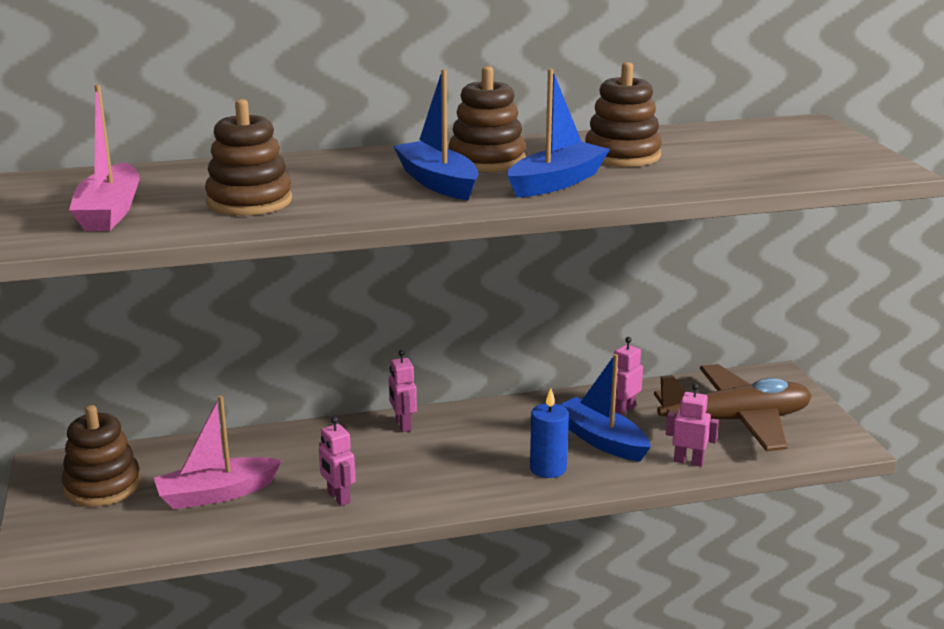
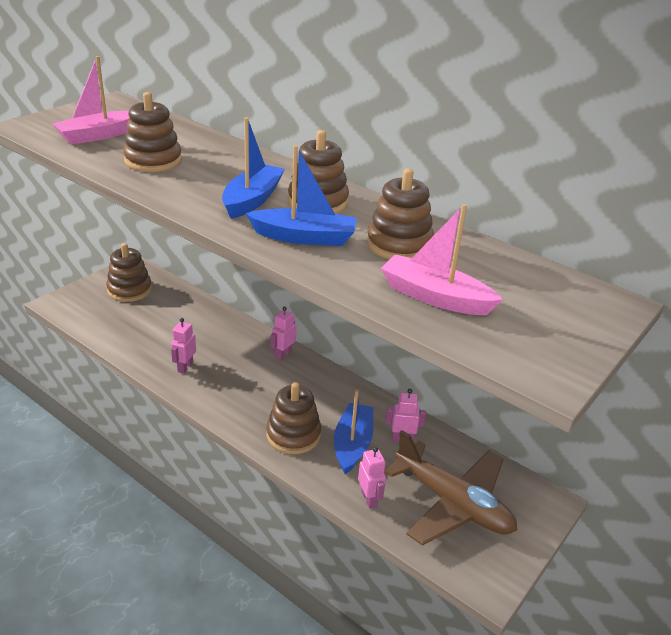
camera: 50 degrees right, 10 degrees up
pink boat [154,395,282,509] -> pink boat moved to [381,204,503,315]
blue candle [530,388,569,478] -> brown stacking toy [266,382,321,454]

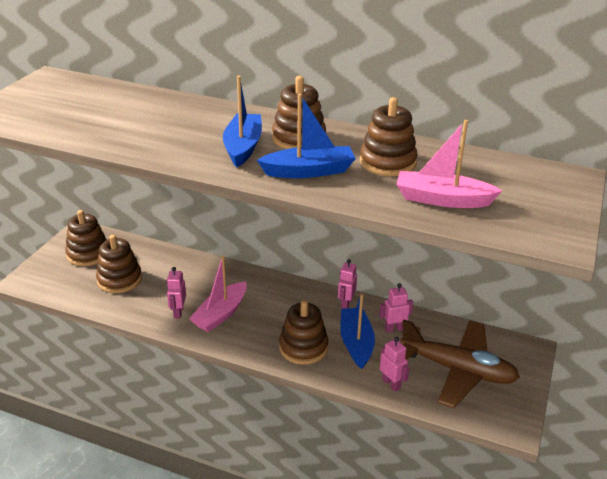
camera: 15 degrees left, 0 degrees up
pink boat [52,56,130,145] -> pink boat moved to [189,256,247,332]
brown stacking toy [123,92,182,172] -> brown stacking toy moved to [96,235,142,293]
pink robot [271,306,296,361] -> pink robot moved to [338,259,357,309]

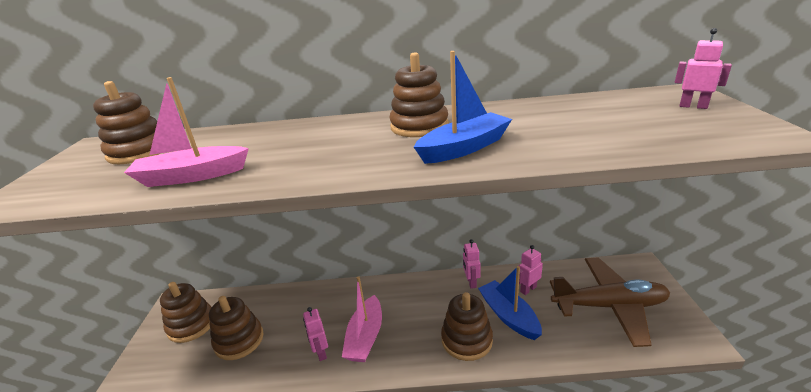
camera: 20 degrees left, 5 degrees down
blue boat [223,76,262,167] -> none
brown stacking toy [360,97,418,176] -> brown stacking toy moved to [93,81,160,164]
pink robot [380,337,410,392] -> pink robot moved to [675,28,732,109]
pink boat [397,120,502,208] -> pink boat moved to [124,77,249,187]

